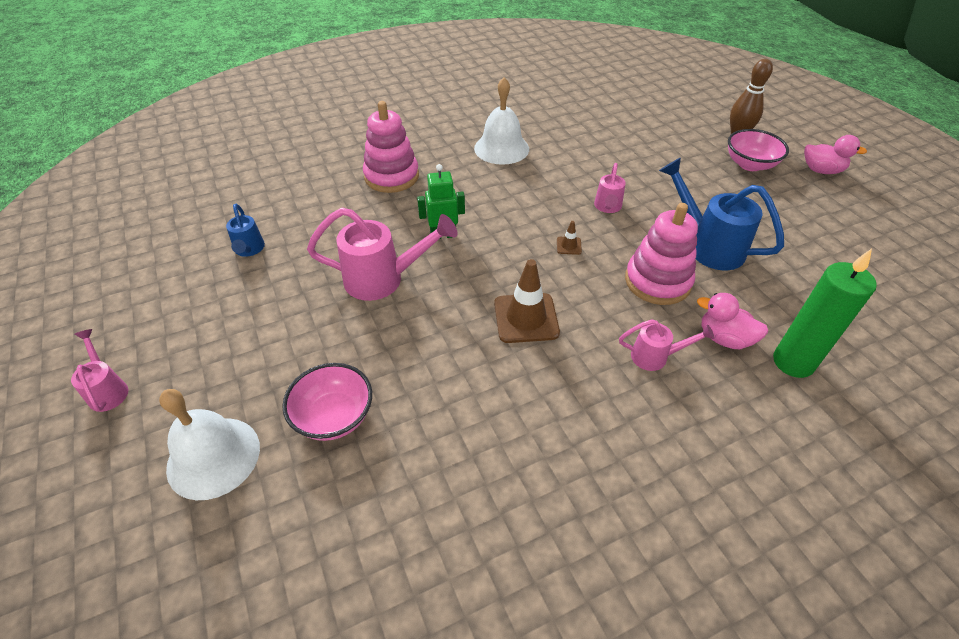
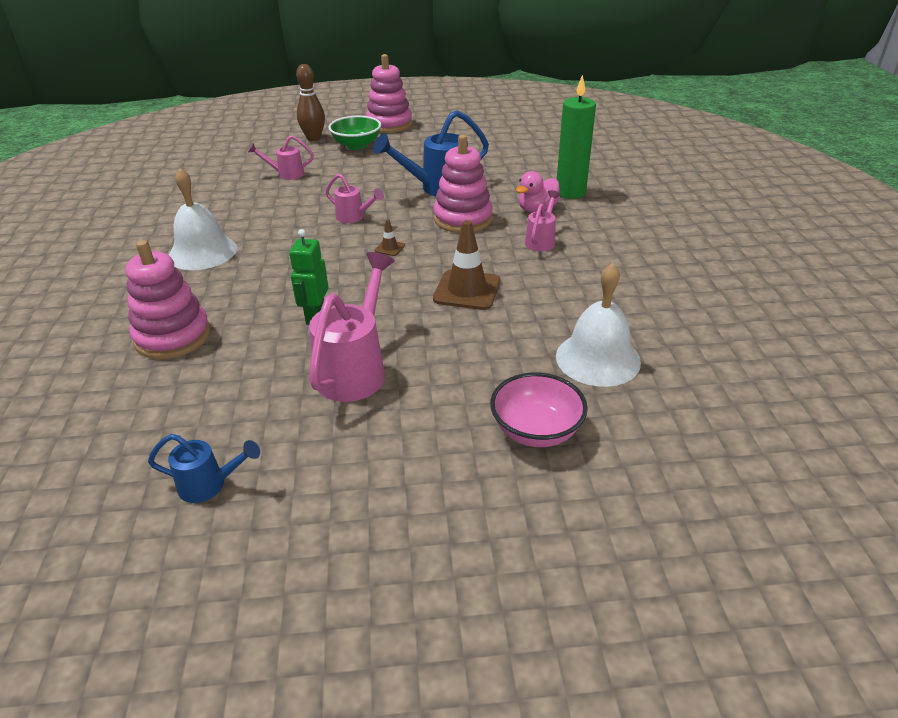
camera: 70 degrees left, 10 degrees down
pink watering can [71,329,128,412] -> pink watering can moved to [248,135,314,180]
white bell [159,389,260,500] -> white bell moved to [556,263,641,387]
pink bowl [728,129,789,171] -> green bowl [328,116,381,150]
pink duck [804,135,867,174] -> pink stacking toy [366,54,412,133]

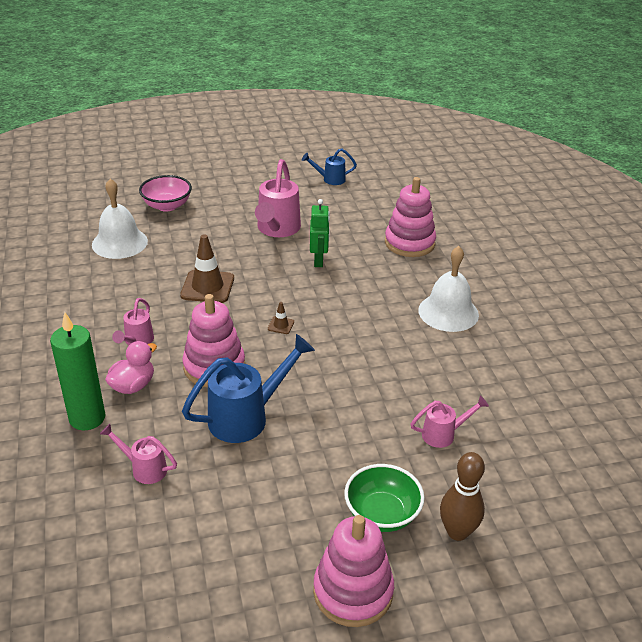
camera: 170 degrees right, 0 degrees up
pink watering can [325,174,384,223] -> pink watering can moved to [100,424,177,484]

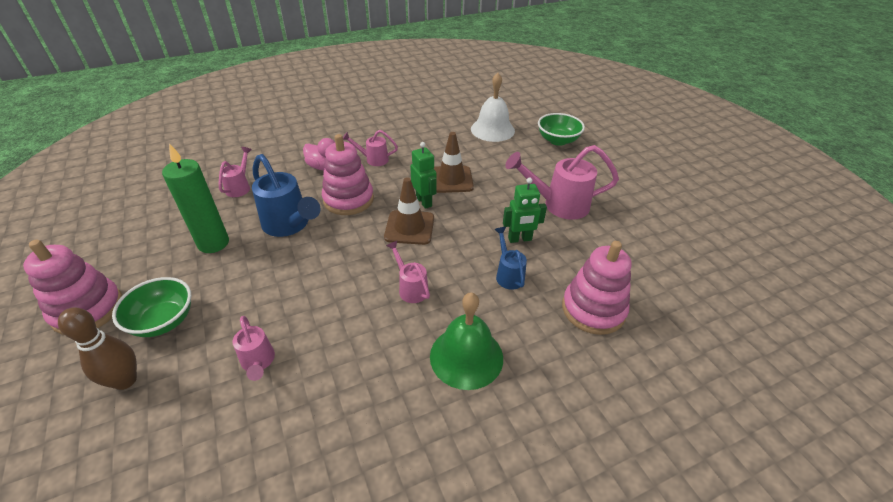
camera: 80 degrees right, 5 degrees up
green candle [50,312,106,430] -> green candle moved to [162,144,229,253]
pink bowl [139,175,192,212] -> green bowl [538,113,585,146]
brown traffic cone [268,302,294,334] -> brown traffic cone [384,177,434,245], size x2.20
blue watering can [302,148,357,185] -> blue watering can moved to [494,227,527,290]
white bell [418,246,479,332] -> green bell [430,292,503,390]
none -> pink watering can [386,241,430,303]
none -> green robot [410,142,437,209]

